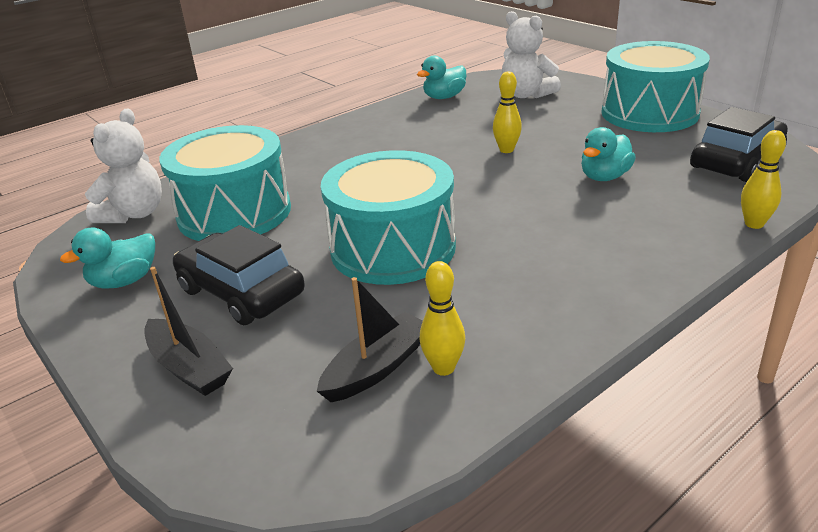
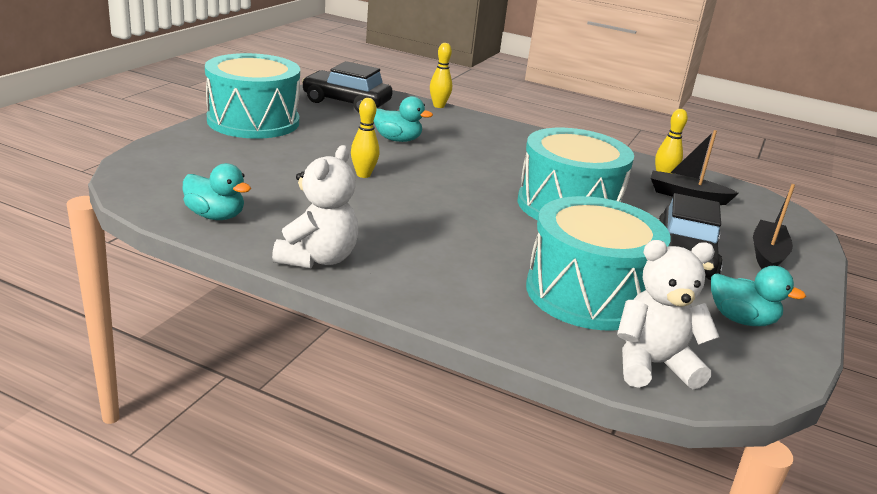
camera: 120 degrees left, 5 degrees down
white teddy bear [501,11,561,98] -> white teddy bear moved to [272,145,358,269]

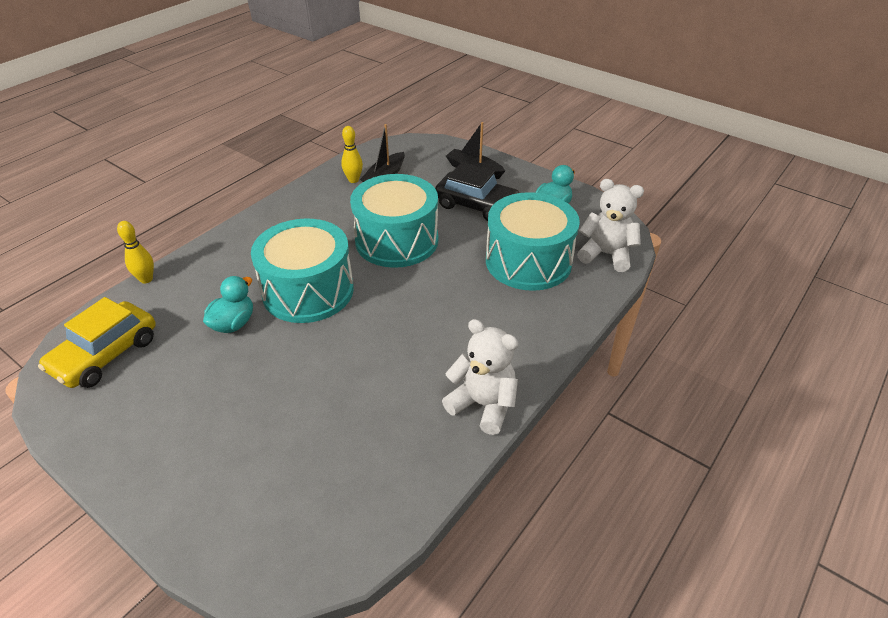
camera: 75 degrees left, 15 degrees up
turquoise duck [183,163,251,220] -> none
turquoise drum [205,53,300,139] -> turquoise drum moved to [251,218,354,323]
black car [302,61,393,112] -> yellow car [38,297,156,388]
yellow bowling pin [351,98,379,178] -> none
white teddy bear [617,240,719,389] -> white teddy bear turned 105 degrees clockwise [577,179,644,272]

